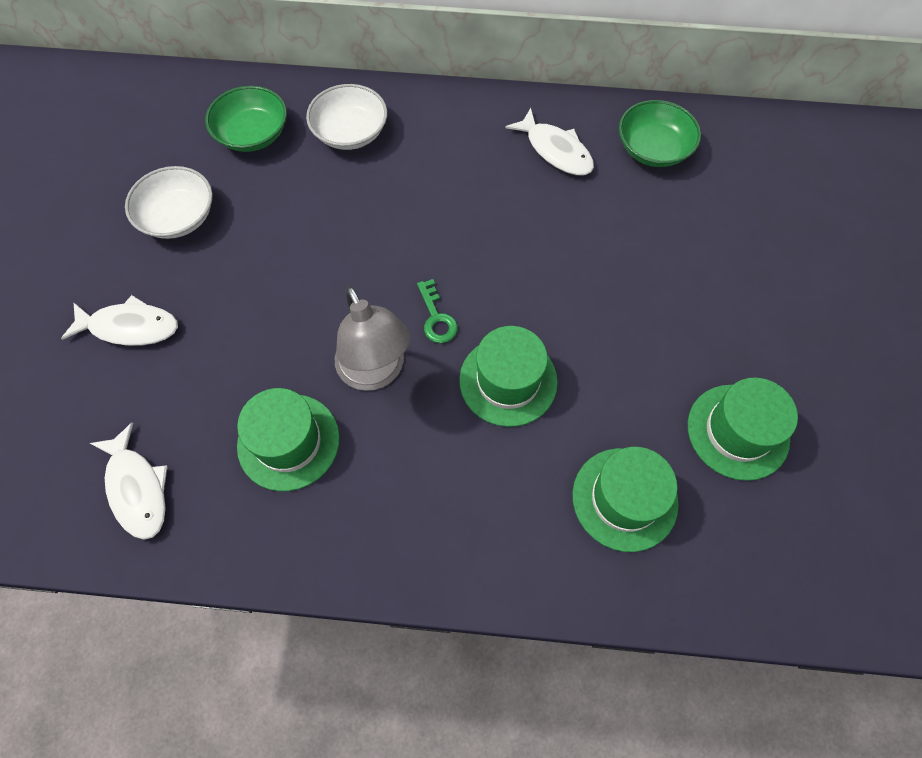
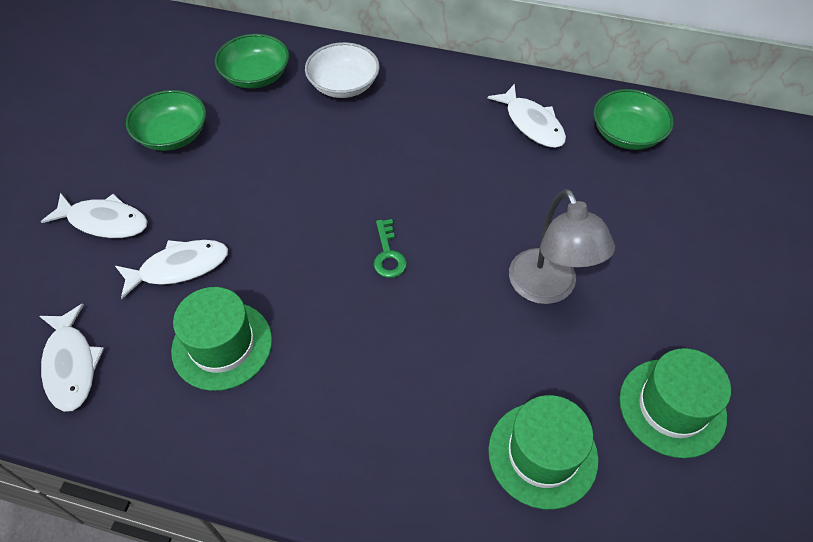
camera: 10 degrees right, 10 degrees down
white bowl [125,166,213,239] -> green bowl [126,90,206,151]
grey lamp [335,286,411,391] -> grey lamp moved to [509,189,615,304]
green hat [459,326,558,427] -> none
none -> white fish [115,240,228,299]

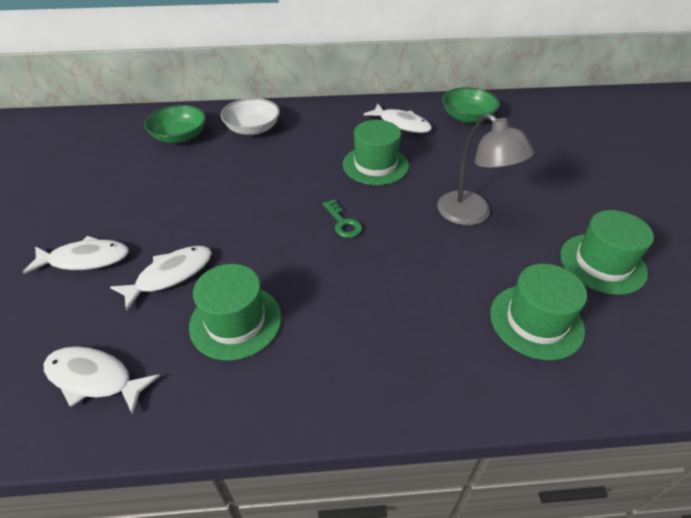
camera: 20 degrees left, 10 degrees down
white fish [40,304,104,412] -> white fish turned 150 degrees clockwise [44,346,160,415]
green bowl [126,90,206,151] -> none
none -> green hat [343,120,409,185]

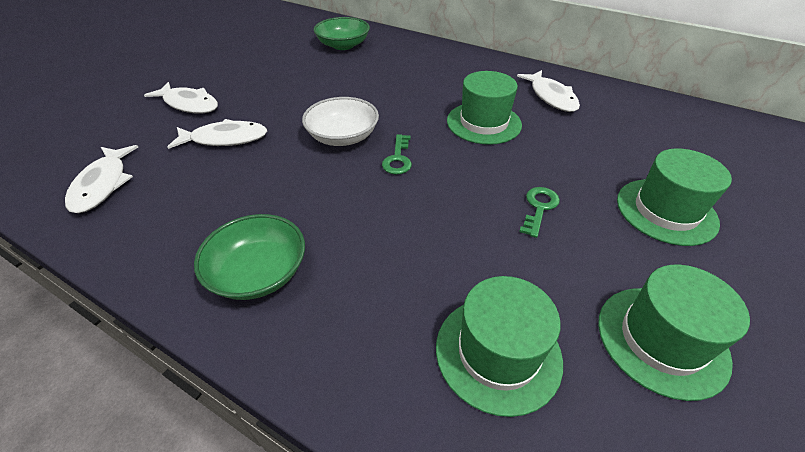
camera: 35 degrees right, 0 degrees up
white fish [44,346,160,415] -> white fish turned 150 degrees counterclockwise [65,145,138,213]
green hat [189,264,282,360] -> green hat moved to [617,148,732,246]
white bowl [221,98,280,135] -> white bowl moved to [302,97,379,146]
grey lamp [437,113,535,225] -> green key [519,187,560,238]
green bowl [442,87,500,123] -> green bowl moved to [194,214,305,300]

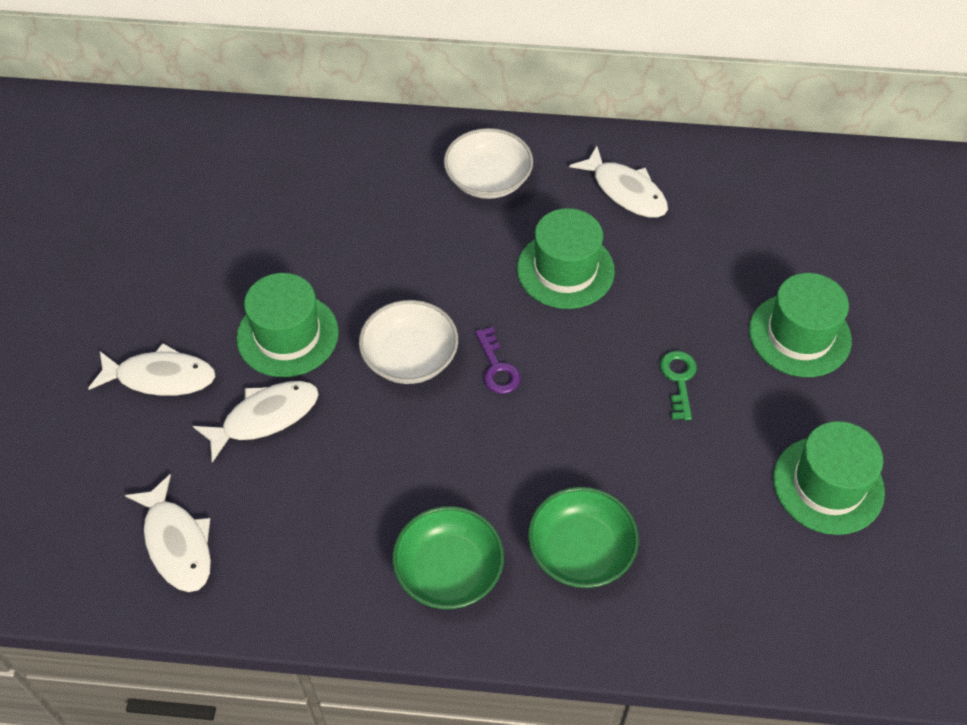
camera: 25 degrees left, 10 degrees up
green bowl [314,17,370,50] -> green bowl moved to [528,487,639,588]
green key [382,134,412,175] -> purple key [475,327,521,394]
green hat [436,276,563,417] -> green hat moved to [237,273,339,377]
none -> white bowl [444,128,533,199]

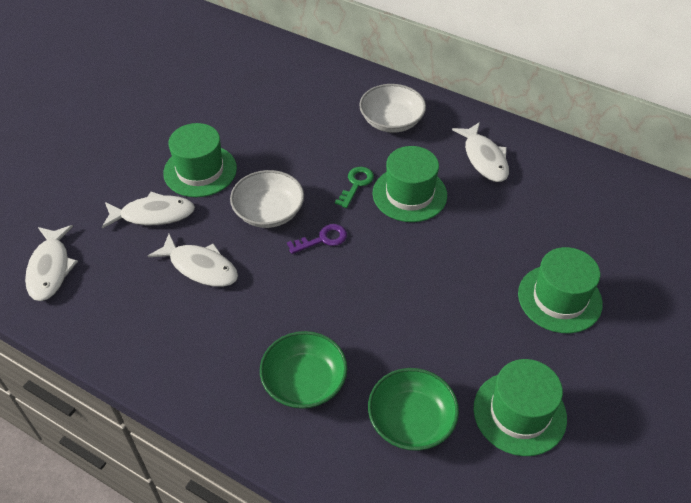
camera: 25 degrees right, 5 degrees down
white fish [88,343,215,396] -> white fish moved to [148,234,238,287]
green bowl [392,506,504,609] -> green bowl moved to [368,368,459,451]
purple key [475,327,521,394] -> purple key turned 120 degrees counterclockwise [287,224,347,254]
green key [660,351,697,420] -> green key moved to [335,167,374,208]

